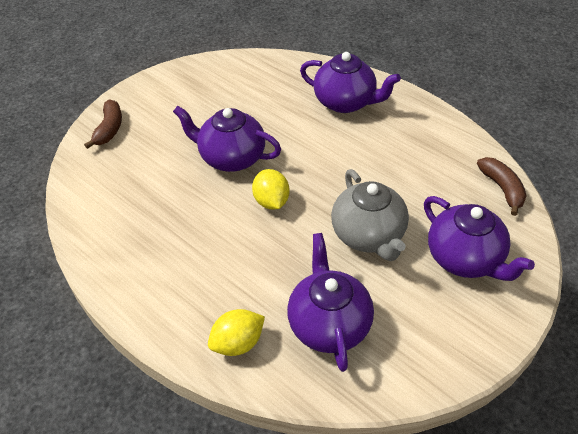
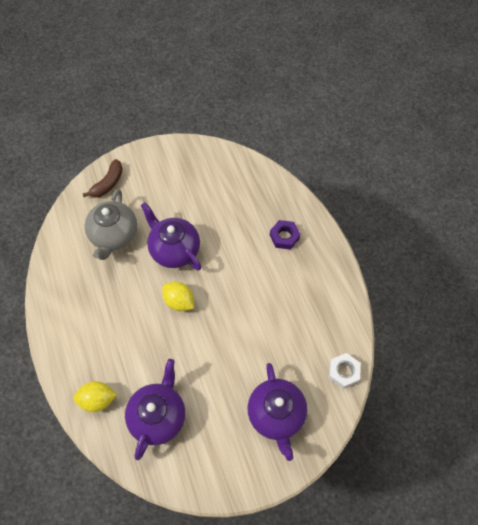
camera: 25 degrees right, 15 degrees up
yellow lemon [252,169,290,210] -> yellow lemon turned 60 degrees counterclockwise [162,282,194,311]
purple teapot [300,52,401,113] -> purple nut [270,220,300,250]
grey teapot [331,169,409,261] -> grey teapot moved to [85,189,137,260]
brown banana [477,157,526,216] -> white nut [329,353,361,389]

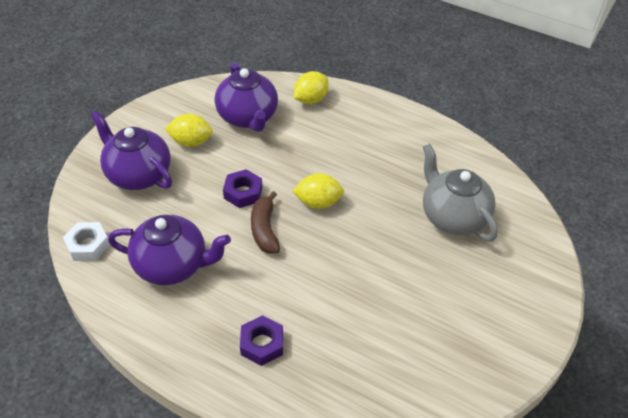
camera: 140 degrees right, 15 degrees down
brown banana [83,159,123,198] -> brown banana moved to [251,191,280,254]
purple teapot [140,202,201,271] -> purple teapot moved to [108,215,231,285]
none -> yellow lemon [165,114,213,147]
none -> purple nut [223,169,262,208]

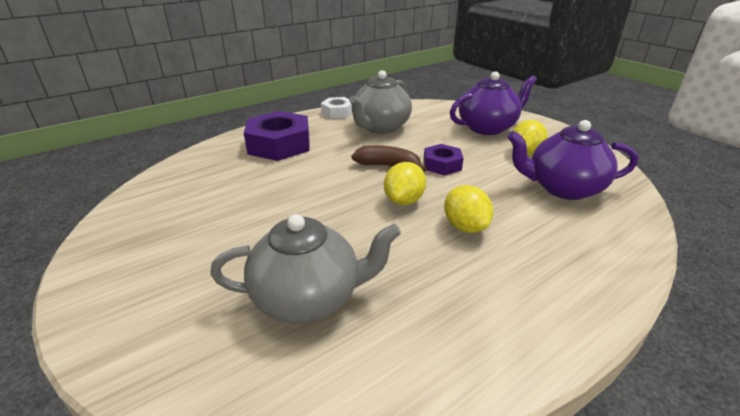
camera: 115 degrees right, 15 degrees down
white nut [63,222,110,261] -> white nut moved to [321,97,352,118]
purple teapot [108,215,231,285] -> grey teapot [349,70,412,134]
purple nut [240,315,283,366] -> purple nut [244,111,310,161], size x1.80
yellow lemon [294,71,329,104] -> yellow lemon moved to [444,185,493,233]

